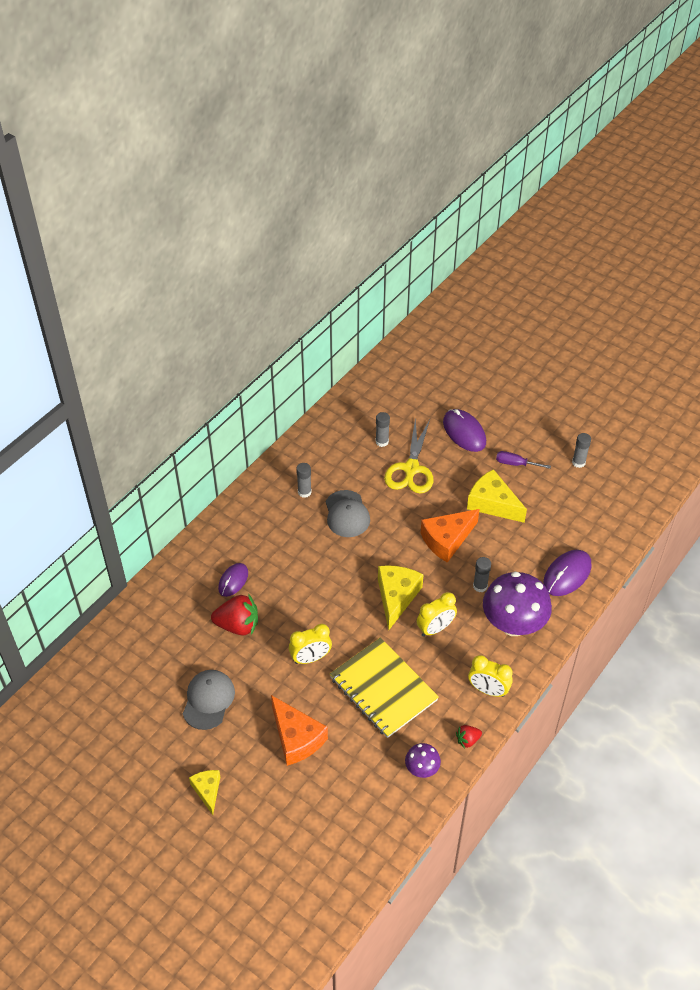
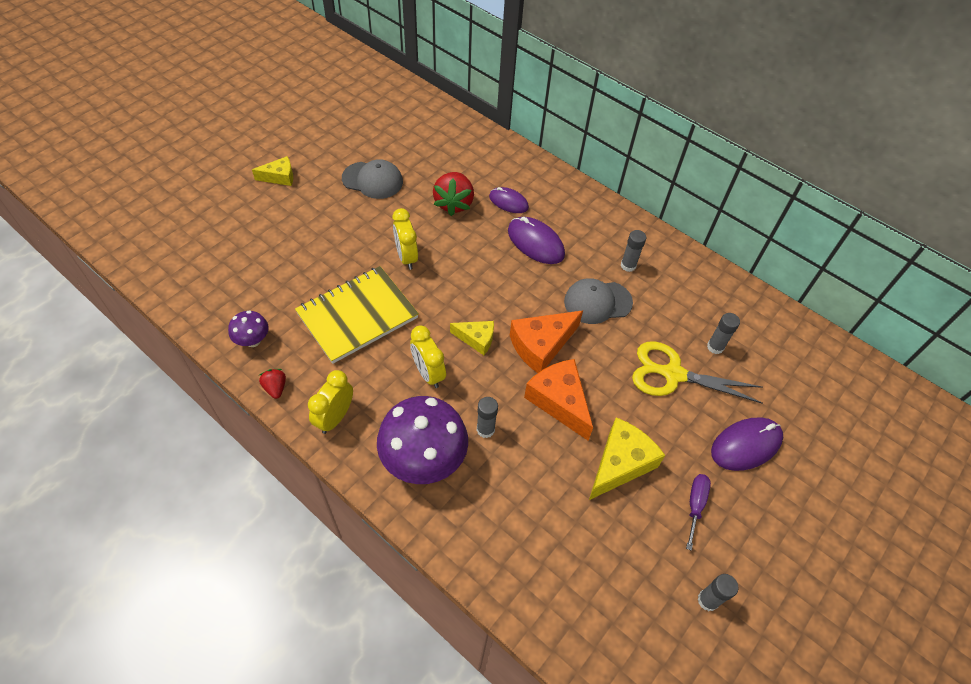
camera: 90 degrees right, 5 degrees up
orange cheese [271,695,328,766] -> orange cheese moved to [510,311,583,373]
yellow cheese [378,565,424,630] -> yellow cheese [450,321,494,355], size x0.60
purple mouse [543,550,592,596] -> purple mouse moved to [508,217,565,264]

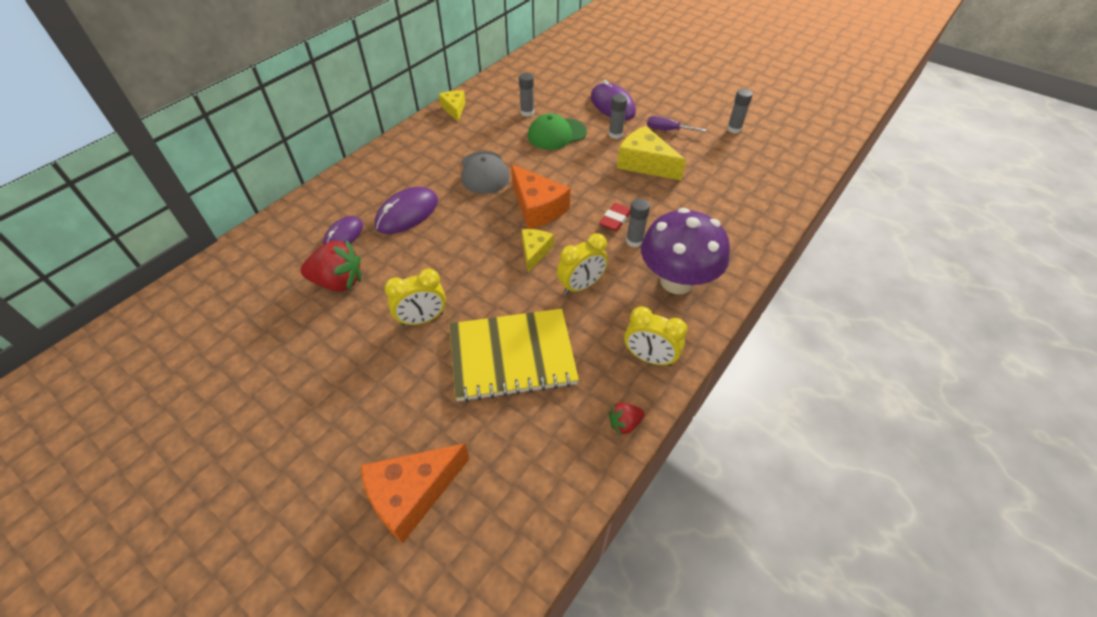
camera: 90 degrees left, 5 degrees down
purple mushroom [228,310,269,347] -> none
yellow cheese [252,156,293,186] -> yellow cheese moved to [438,90,466,121]
yellow notebook [295,266,419,364] -> yellow notebook turned 60 degrees counterclockwise [449,309,579,402]
grey cap [342,159,403,199] -> none
orange cheese [524,359,593,441] -> orange cheese moved to [361,443,469,543]
grey glue stick [621,230,646,272] -> grey glue stick moved to [609,94,627,139]
yellow scissors [632,341,763,403] -> green cap [528,113,587,150]
none -> red eraser [599,203,630,231]

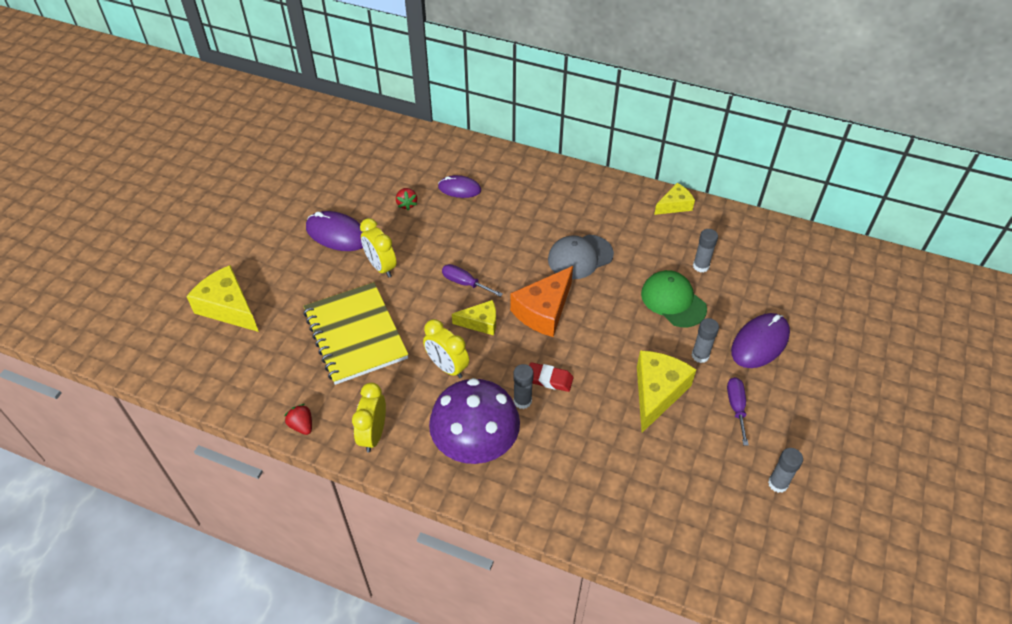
camera: 75 degrees right, 0 degrees up
red strawberry [301,240,361,292] -> red strawberry [396,188,417,211], size x0.52
orange cheese [361,443,469,543] -> yellow cheese [186,265,259,332]
purple mouse [375,187,438,234] -> purple mouse moved to [306,211,363,251]
none -> purple screwdriver [442,264,503,297]

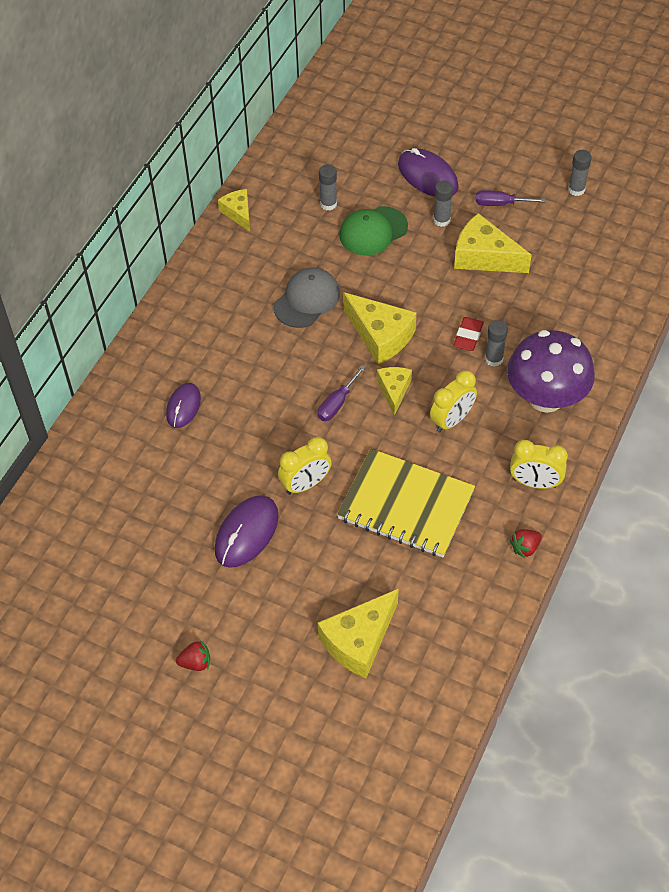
camera: 85 degrees left, 5 degrees up
yellow notebook [303,282,409,385] -> yellow notebook turned 45 degrees clockwise [337,449,475,557]
red strawberry [396,188,417,211] -> red strawberry moved to [176,640,210,671]
orange cheese [510,266,573,337] -> yellow cheese [343,292,417,365]
grey cap [548,235,614,279] -> grey cap turned 120 degrees counterclockwise [274,267,340,328]

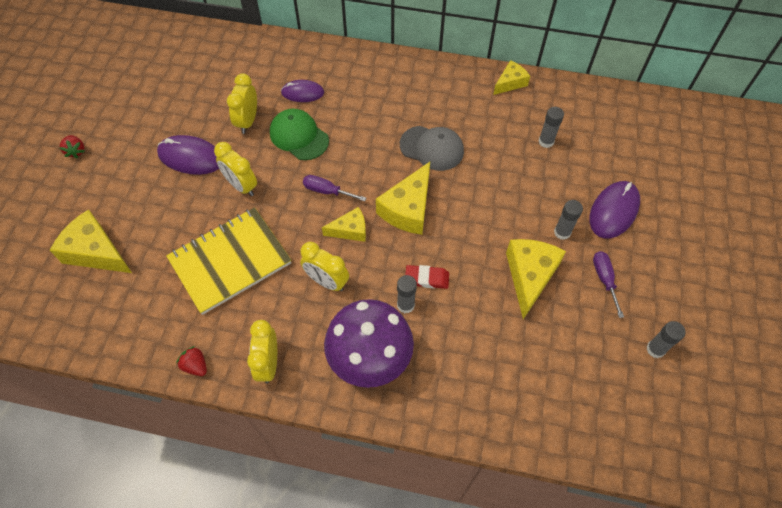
camera: 75 degrees right, 5 degrees up
yellow notebook [337,449,475,557] -> yellow notebook turned 45 degrees clockwise [166,207,291,315]
green cap [339,206,408,256] -> green cap moved to [270,109,329,160]
none -> yellow clock [227,74,257,134]

